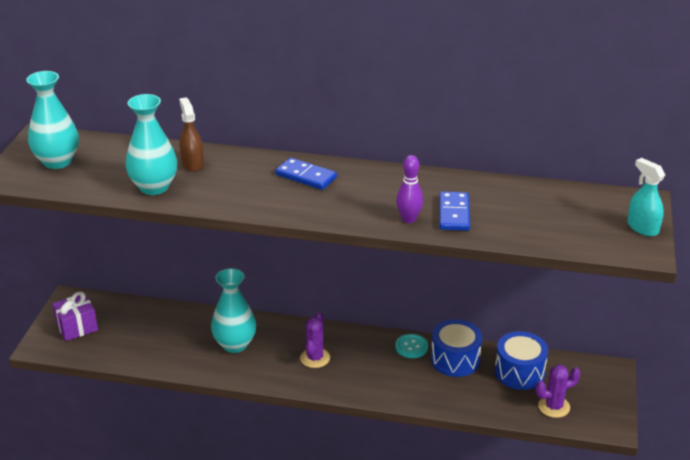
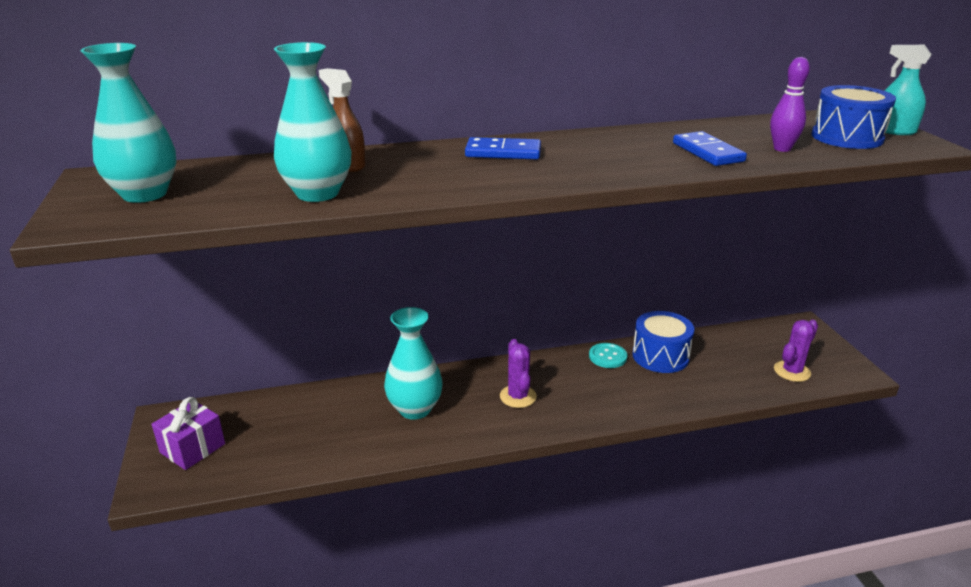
camera: 25 degrees left, 5 degrees down
purple bowling pin [396,155,423,223] -> purple bowling pin moved to [770,57,810,152]
blue drum [495,331,548,390] -> blue drum moved to [811,85,896,149]

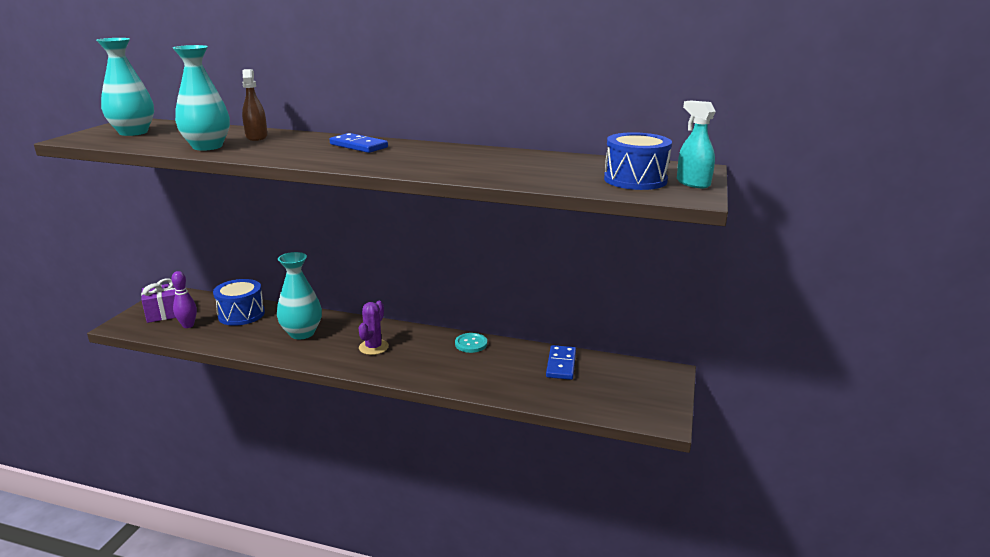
camera: 30 degrees right, 5 degrees down
blue drum [632,311,694,373] -> blue drum moved to [213,279,265,326]
blue domino [673,131,747,166] -> blue domino moved to [546,345,576,380]
purple bowling pin [770,57,810,152] -> purple bowling pin moved to [171,271,197,328]
purple cactus [774,320,818,382] -> none

